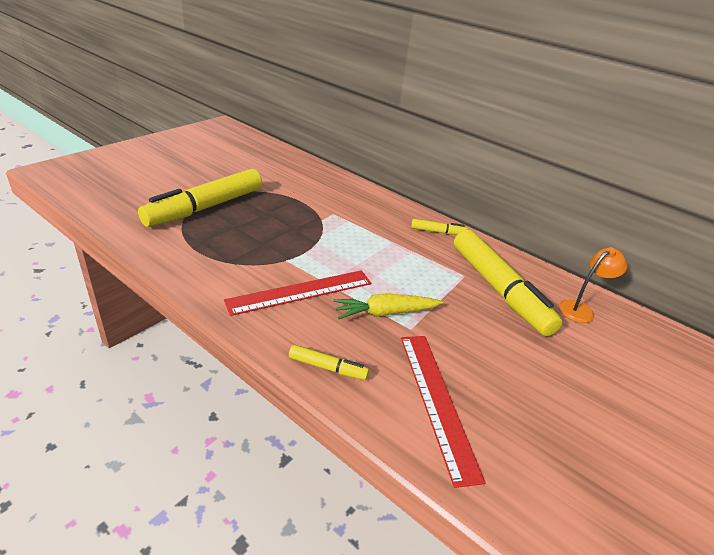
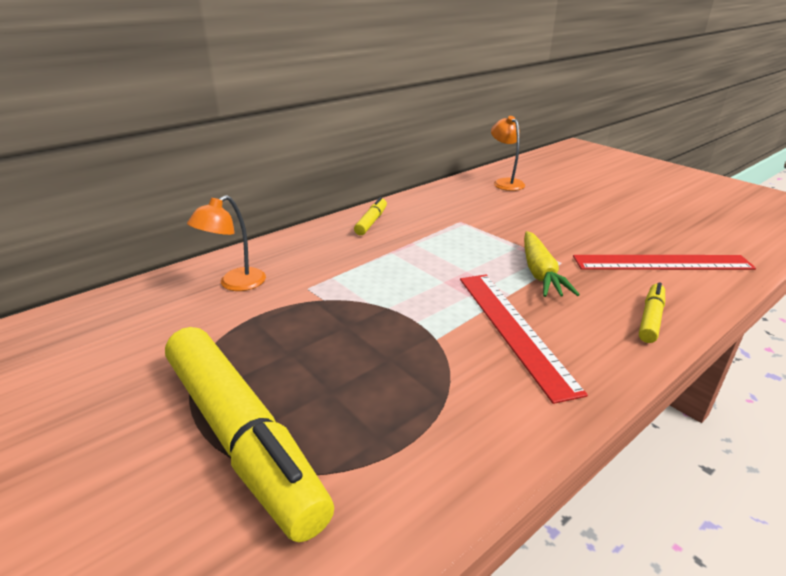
camera: 75 degrees left, 5 degrees down
yellow marker [454,230,563,336] -> none
none -> orange lamp [187,195,266,291]

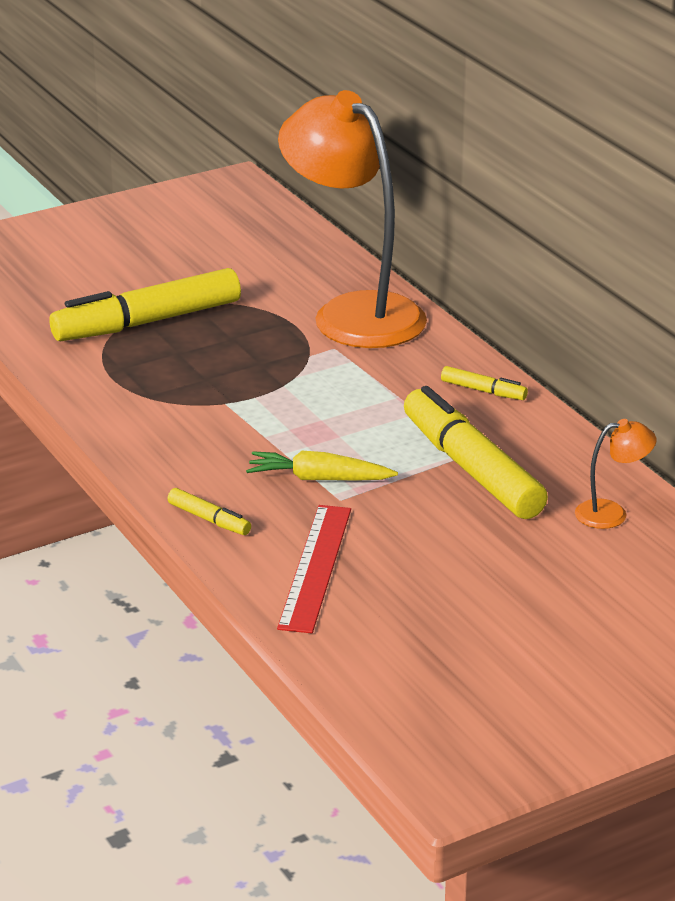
camera: 100 degrees right, 0 degrees up
orange lamp [187,195,266,291] -> orange lamp [278,90,427,348], size x2.49
red ruler [460,275,588,404] -> none
none -> yellow marker [404,386,548,519]

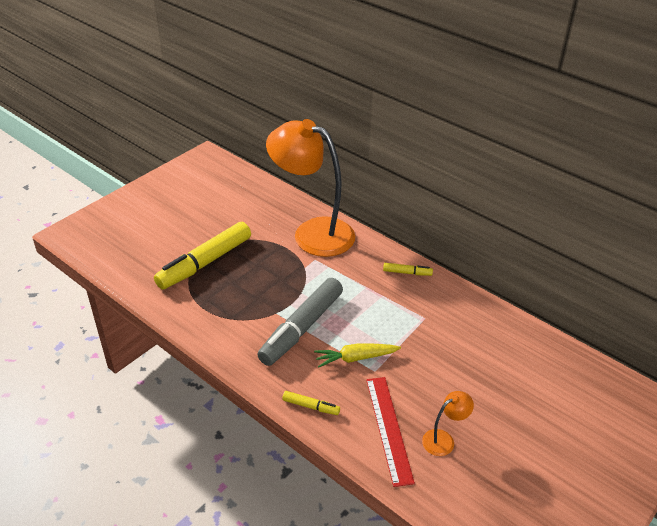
camera: 20 degrees left, 10 degrees up
yellow marker [404,386,548,519] -> none
orange lamp [575,419,657,529] -> orange lamp moved to [422,391,474,456]
none -> grey marker [257,278,343,366]

